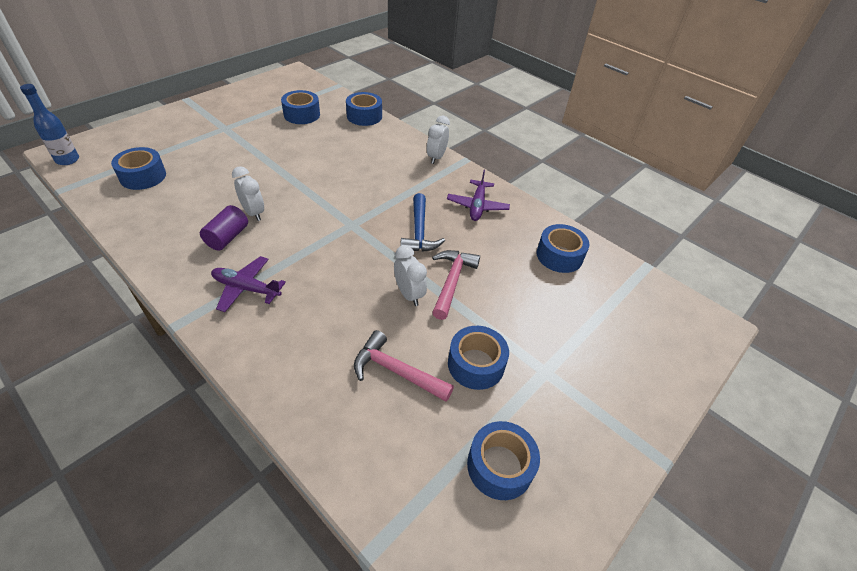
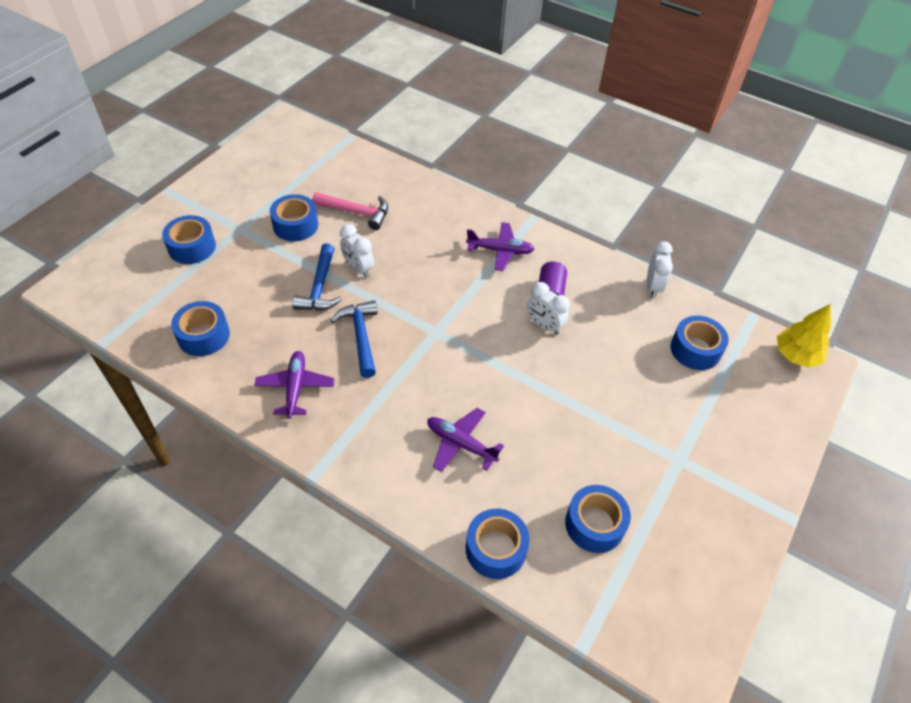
camera: 170 degrees right, 5 degrees up
blue bottle [20,84,79,165] -> yellow tree [777,304,831,368]
white clock [427,116,450,164] -> white clock moved to [647,241,673,298]
pink hammer [432,250,480,320] -> blue hammer [292,243,342,310]
blue tape [467,421,540,500] -> blue tape moved to [162,215,216,264]
none -> purple plane [427,408,504,472]

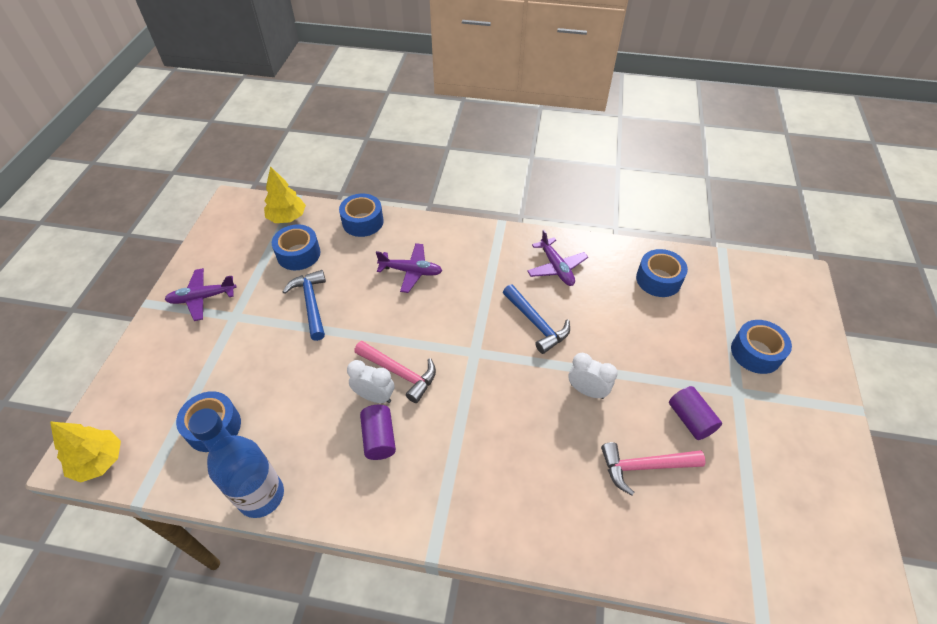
camera: 160 degrees right, 0 degrees up
blue tape [270,194,318,241] -> purple cylinder [669,386,722,440]
blue hammer [292,243,342,310] -> blue hammer moved to [283,270,326,341]
purple plane [466,222,534,271] -> purple plane moved to [165,268,237,321]
white clock [647,241,673,298] -> blue bottle [188,408,284,518]
none -> yellow tree [264,166,306,223]
none -> pink hammer [354,341,436,403]

